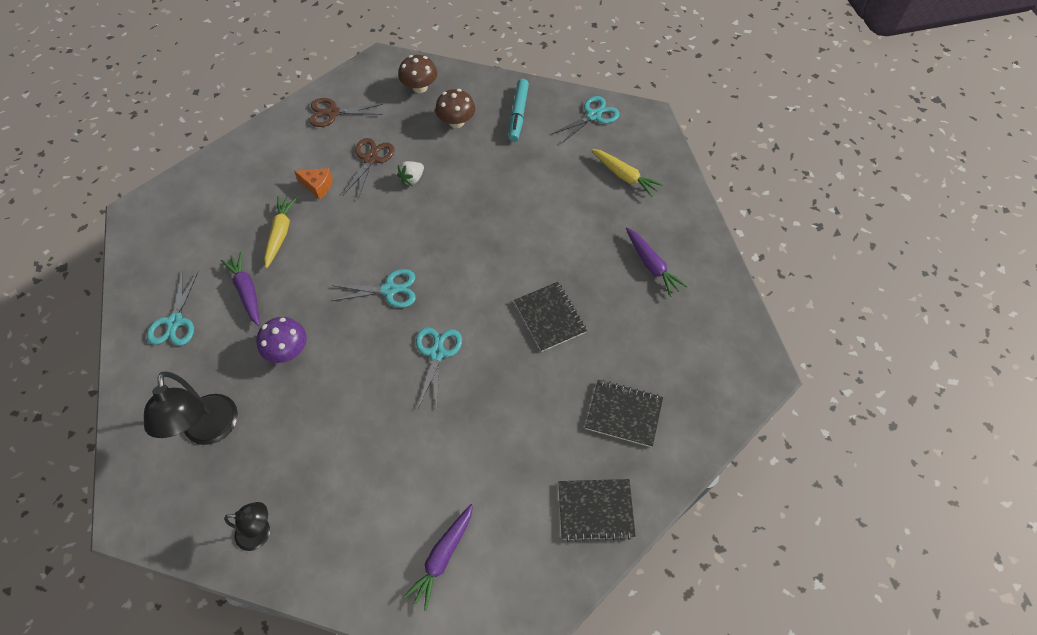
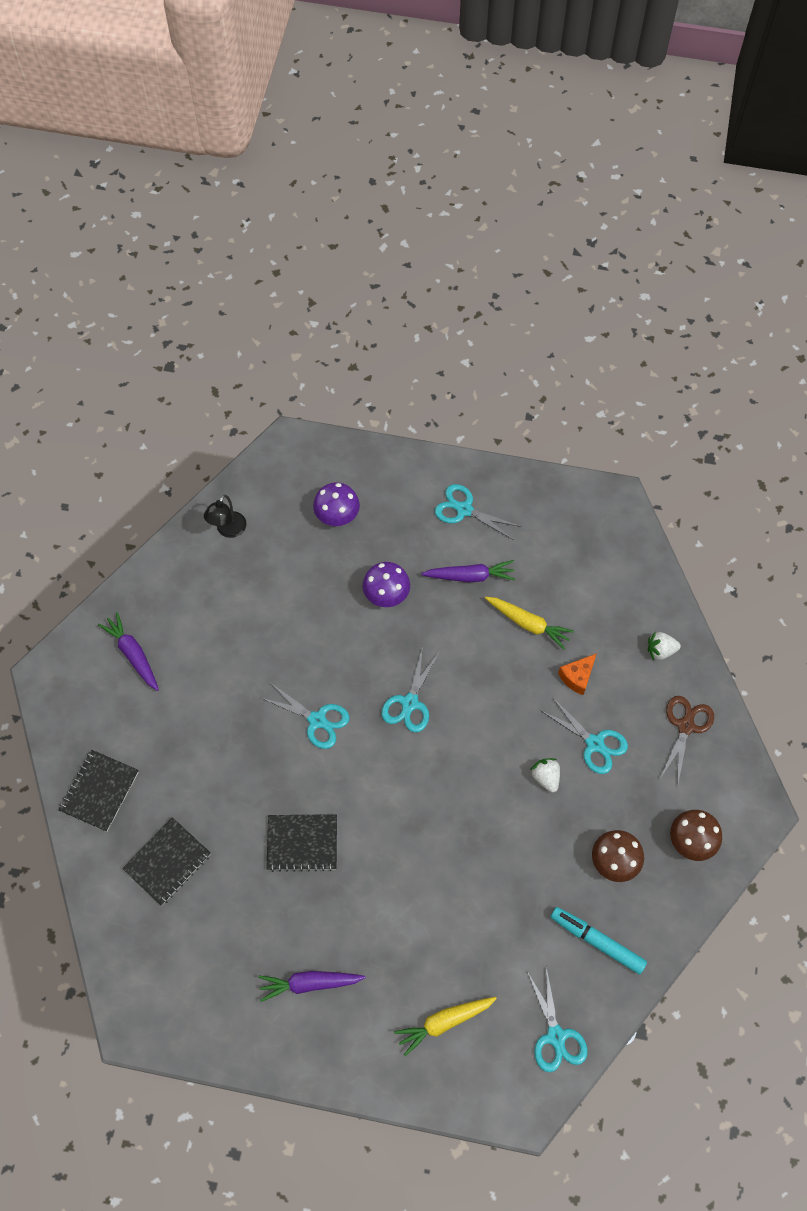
camera: 115 degrees right, 5 degrees up
black lamp [144,371,238,445] -> purple mushroom [313,482,360,526]
brown scissors [343,138,395,198] -> turquoise scissors [540,697,628,774]
none -> white strawberry [648,632,681,660]

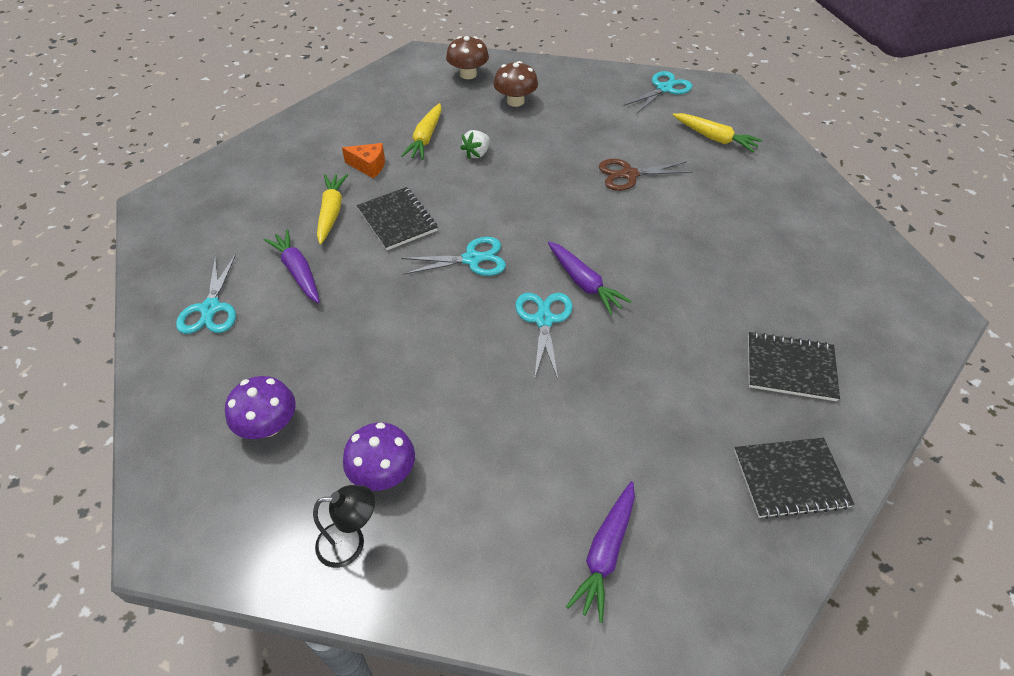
camera: 120 degrees left, 15 degrees down
purple carrot [258,971,366,1002] -> purple carrot moved to [548,242,632,315]
black notebook [266,814,337,872] -> black notebook moved to [357,187,438,250]
purple mushroom [363,562,410,607] -> purple mushroom moved to [343,422,415,491]
turquoise scissors [540,697,628,774] -> yellow carrot [401,103,442,160]
turquoise marker [551,907,647,974] -> none
white strawberry [648,632,681,660] -> none
brown scissors [660,696,714,783] -> brown scissors moved to [599,159,693,191]

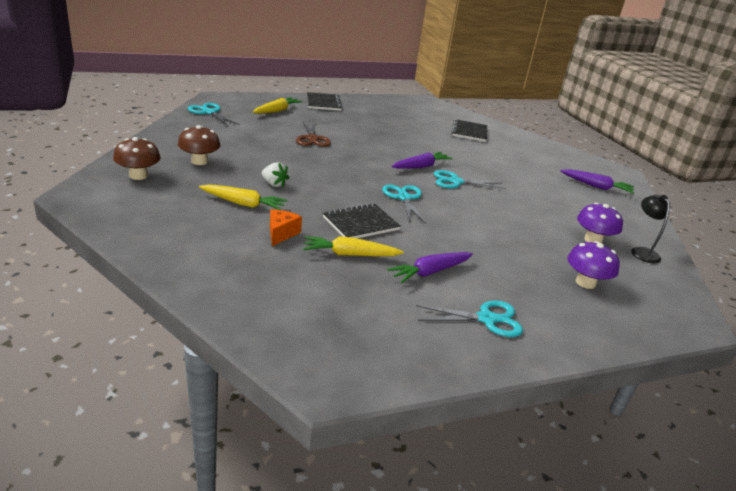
camera: 95 degrees left, 20 degrees down
black notebook [734,438,855,519] -> black notebook moved to [307,92,342,111]

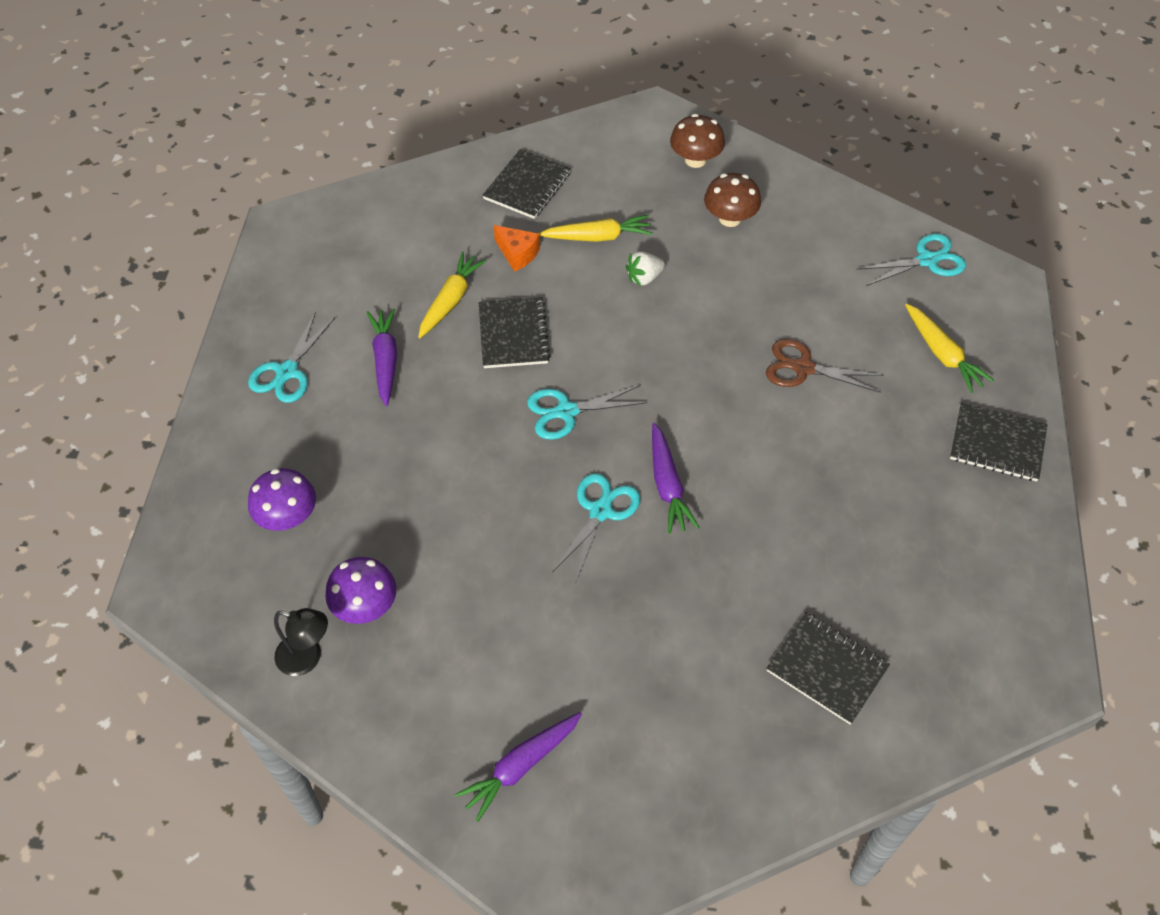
camera: 120 degrees right, 25 degrees up
yellow carrot [199,184,288,210] -> yellow carrot turned 135 degrees counterclockwise [539,215,653,242]
turquoise scissors [382,185,426,224] -> turquoise scissors turned 150 degrees clockwise [527,385,647,440]
none -> black notebook [483,149,571,219]

